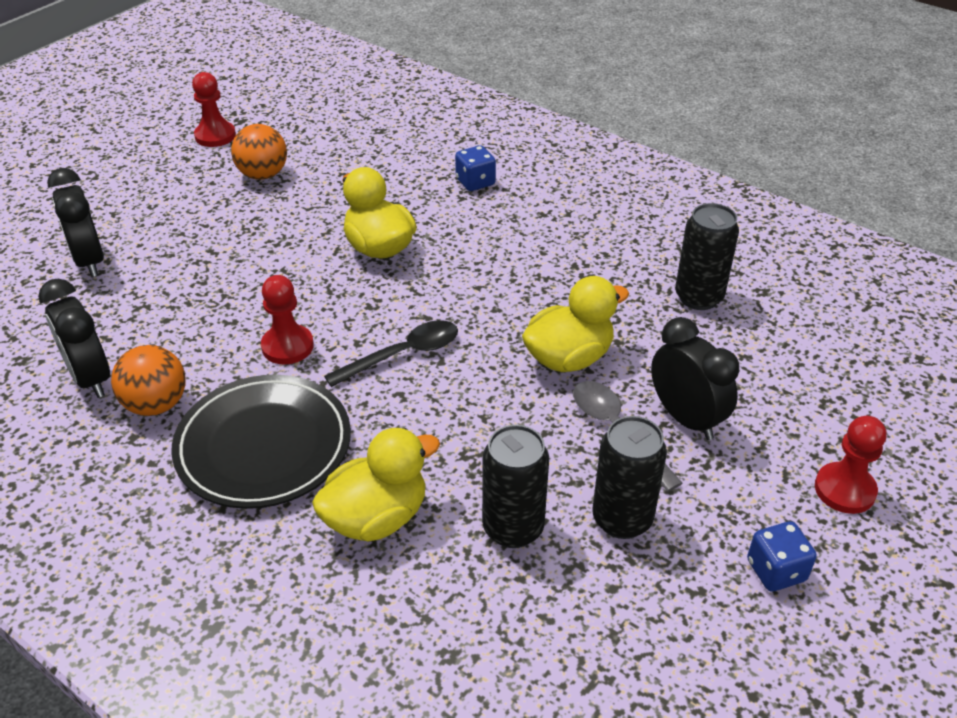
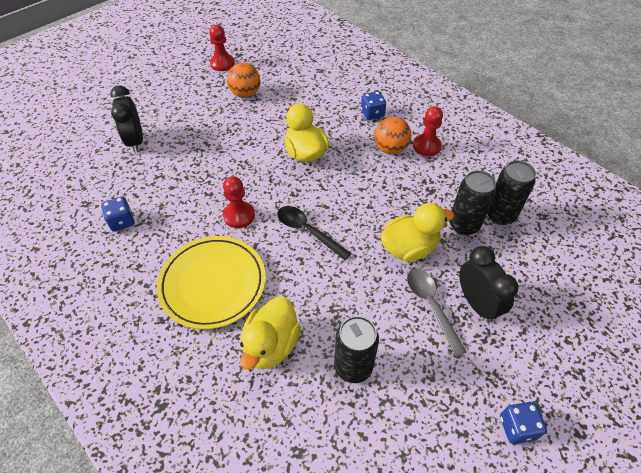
camera: 10 degrees right, 10 degrees up
black clock [38,279,110,398] -> blue dice [101,196,135,232]
orange ball [111,345,186,416] -> orange ball moved to [374,117,412,154]
black plate [172,375,351,509] -> yellow plate [157,236,266,329]
yellow duck [312,428,440,541] -> yellow duck turned 135 degrees clockwise [240,297,301,370]
black spoon [324,320,458,387] -> black spoon turned 120 degrees counterclockwise [277,206,352,260]
black can [592,416,667,539] -> black can moved to [449,170,496,235]
red pawn [815,416,886,514] -> red pawn moved to [413,106,443,156]

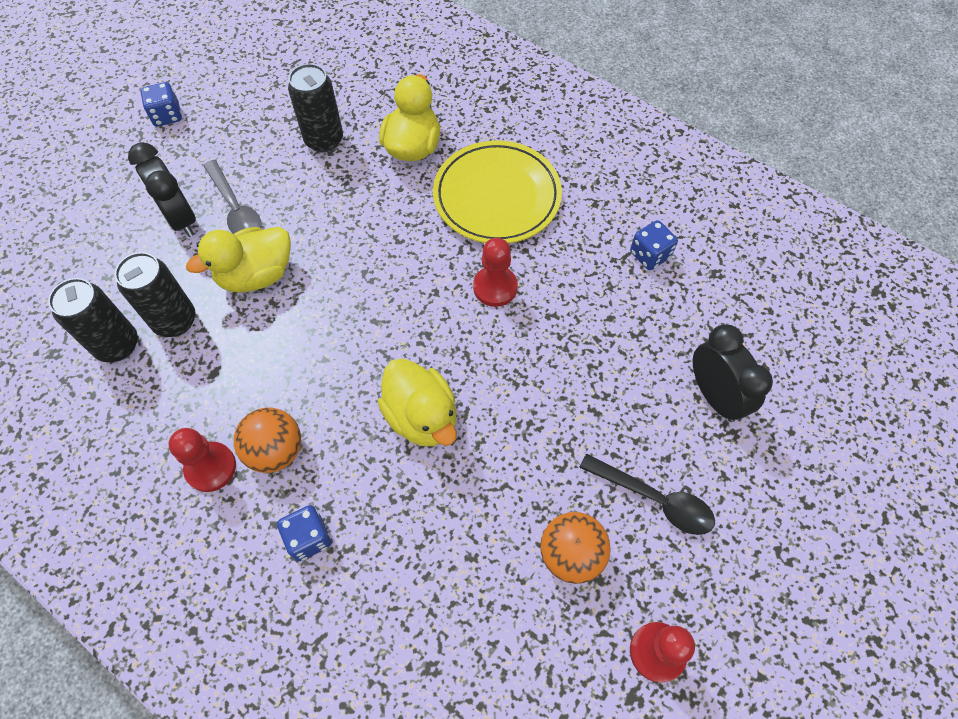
camera: 170 degrees right, 10 degrees up
black spoon [277,206,352,260] -> black spoon moved to [579,454,715,535]

